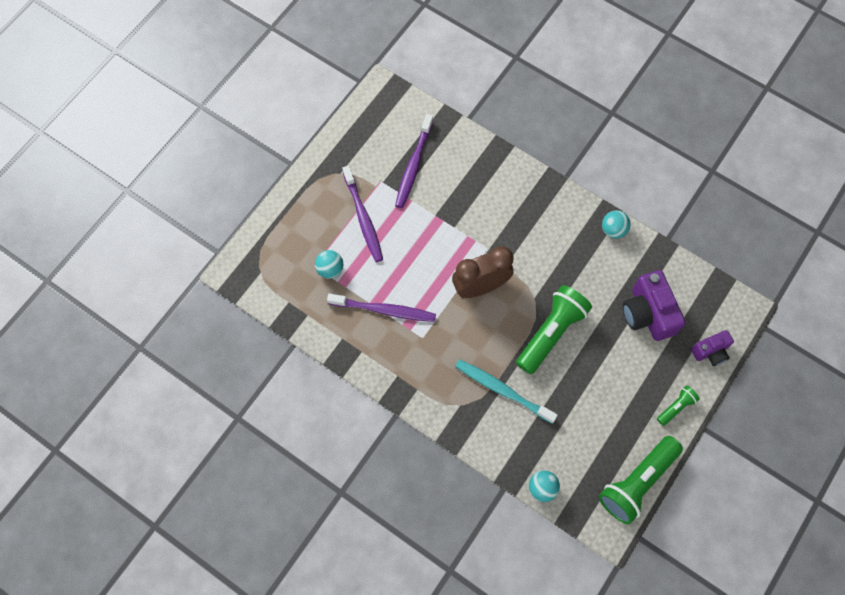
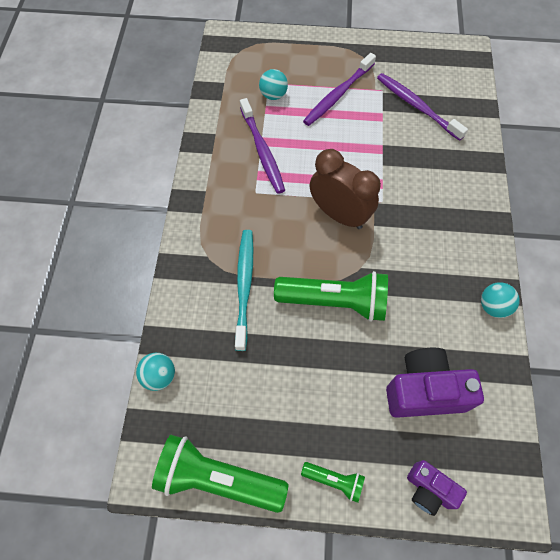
camera: 60 degrees right, 5 degrees down
purple toothbrush [395,114,433,208] -> purple toothbrush turned 60 degrees clockwise [377,73,468,141]
purple camera [622,270,686,341] -> purple camera turned 45 degrees clockwise [386,348,484,418]

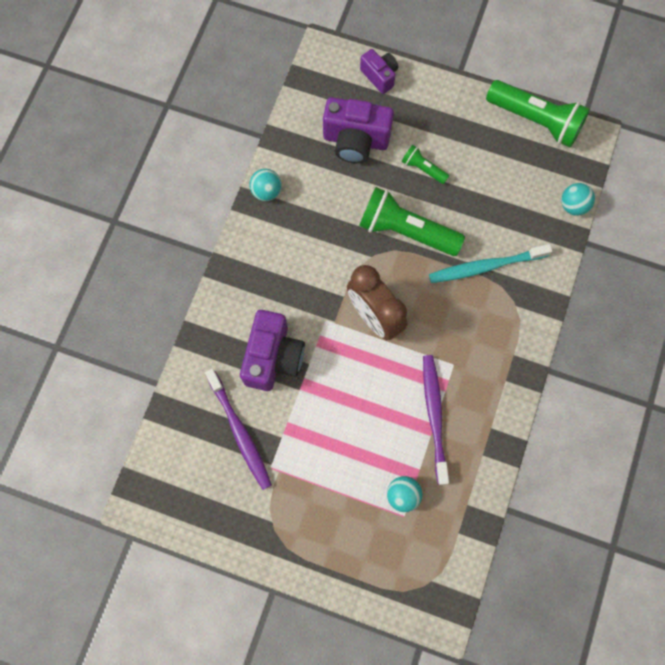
camera: 165 degrees left, 10 degrees up
turquoise toothbrush [235,230,253,351] -> turquoise toothbrush turned 60 degrees clockwise [429,244,552,283]
green flashlight [301,462,365,503] -> green flashlight moved to [402,145,449,184]
purple toothbrush [303,53,376,126] -> none
none -> purple camera [240,310,305,391]

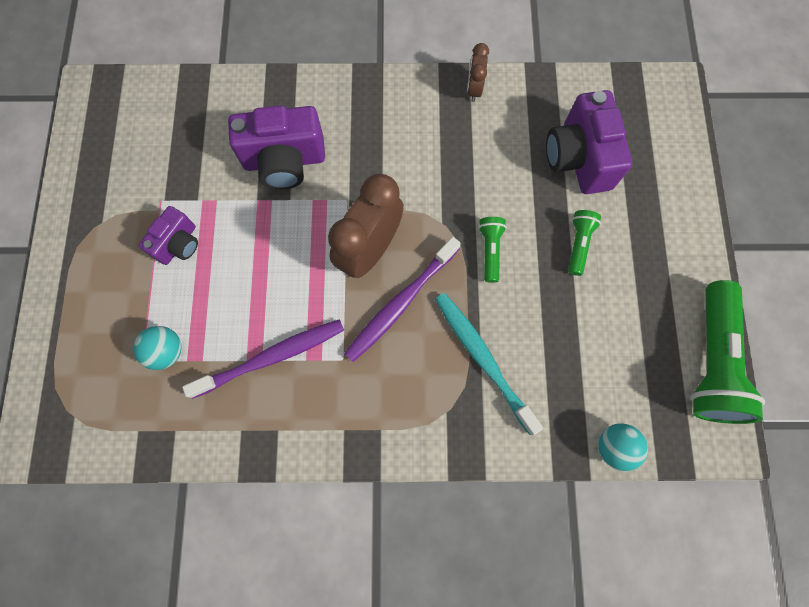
camera: 70 degrees right, 0 degrees up
purple toothbrush [205,369,272,490] -> purple toothbrush moved to [344,237,461,362]
turquoise ball [249,169,282,201] -> brown clock [467,43,489,102]
green flashlight [359,187,465,256] -> green flashlight [478,217,507,283], size x0.49
purple camera [360,49,398,94] -> purple camera moved to [138,206,198,265]

